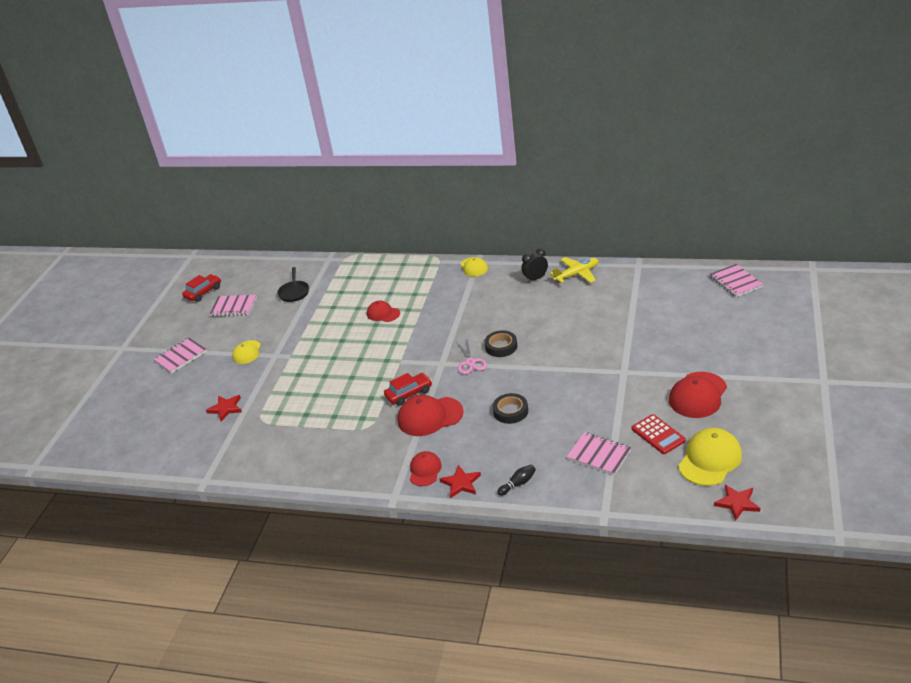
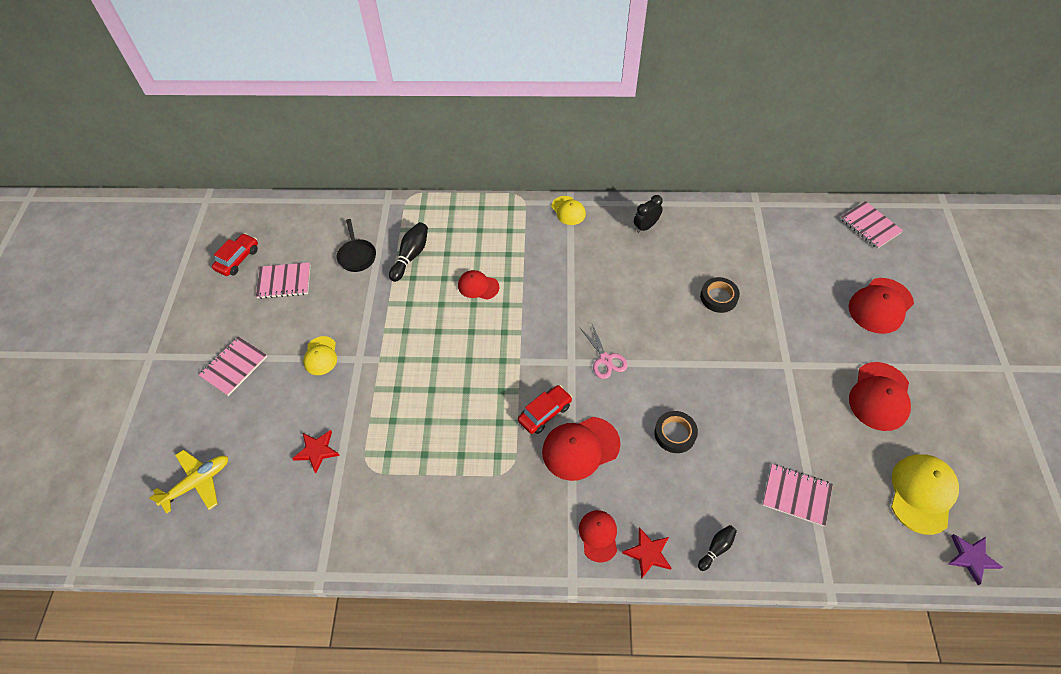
camera: 15 degrees left, 20 degrees up
black tape [484,330,517,357] -> black tape moved to [700,277,740,313]
yellow plane [550,257,598,283] -> yellow plane moved to [149,450,228,514]
red calculator [632,414,686,454] -> none
red star [714,485,760,521] -> purple star [948,534,1003,585]
none -> black bowling pin [389,222,428,282]
none -> red cap [849,278,914,334]

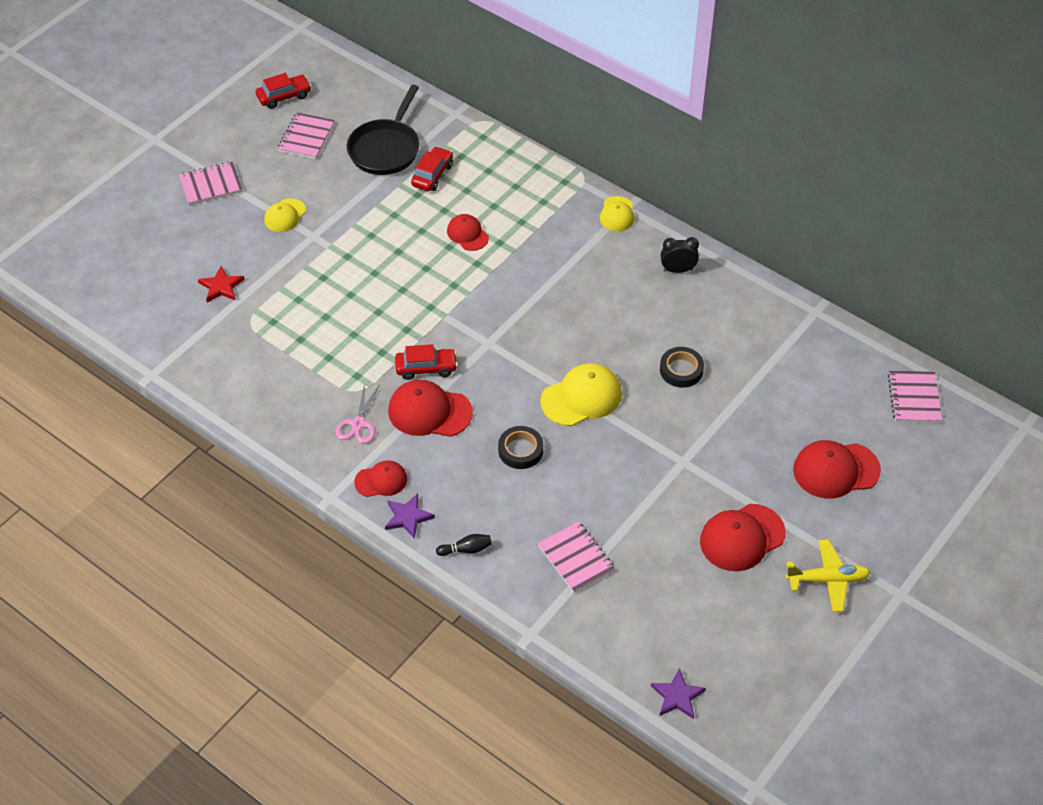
camera: 35 degrees right, 5 degrees down
yellow plane [149,450,228,514] -> yellow plane moved to [785,539,871,612]
pink notebook [256,262,311,299] -> pink notebook turned 75 degrees clockwise [278,112,335,159]
black pan [337,219,376,272] -> black pan [347,85,420,175], size x1.67
black bowling pin [389,222,428,282] -> red car [411,146,453,191]
red cap [579,510,617,563] -> red cap turned 45 degrees clockwise [354,460,407,497]
pink scissors [580,324,628,379] -> pink scissors moved to [335,382,380,444]
red star [622,527,672,578] -> purple star [385,493,435,539]
yellow cap [891,454,959,535] -> yellow cap moved to [540,363,622,426]

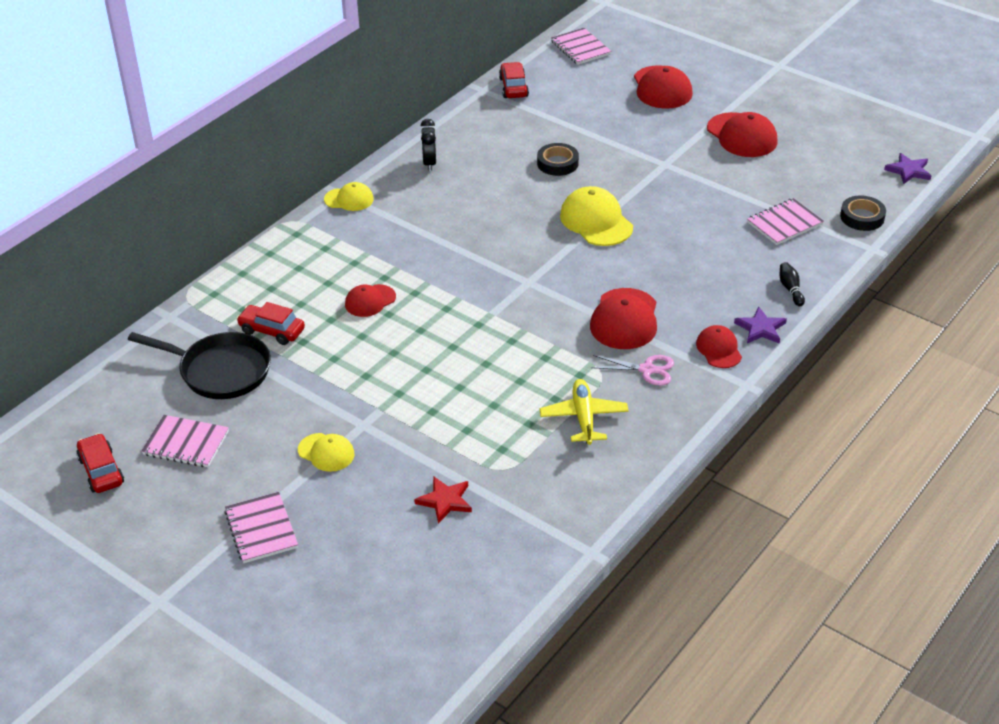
camera: 90 degrees left, 10 degrees down
red car [395,344,458,380] -> red car moved to [499,62,529,98]
black tape [498,426,543,469] -> black tape moved to [840,195,886,231]
yellow plane [785,539,871,612] -> yellow plane moved to [540,379,629,445]
pink notebook [888,371,942,423] -> pink notebook turned 60 degrees clockwise [551,28,611,65]

